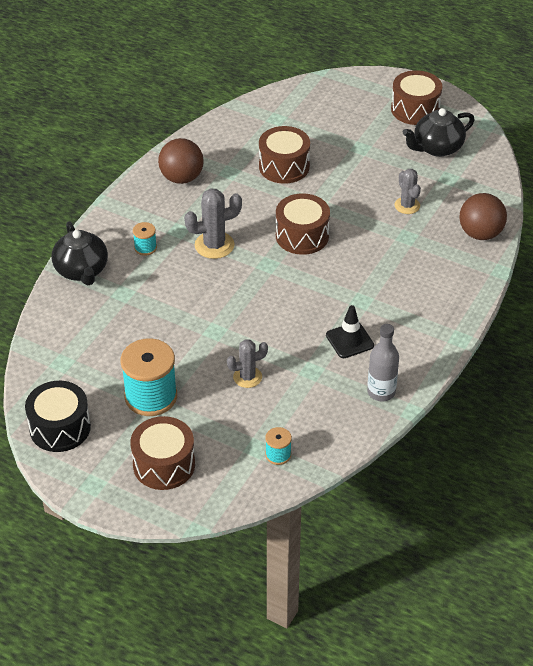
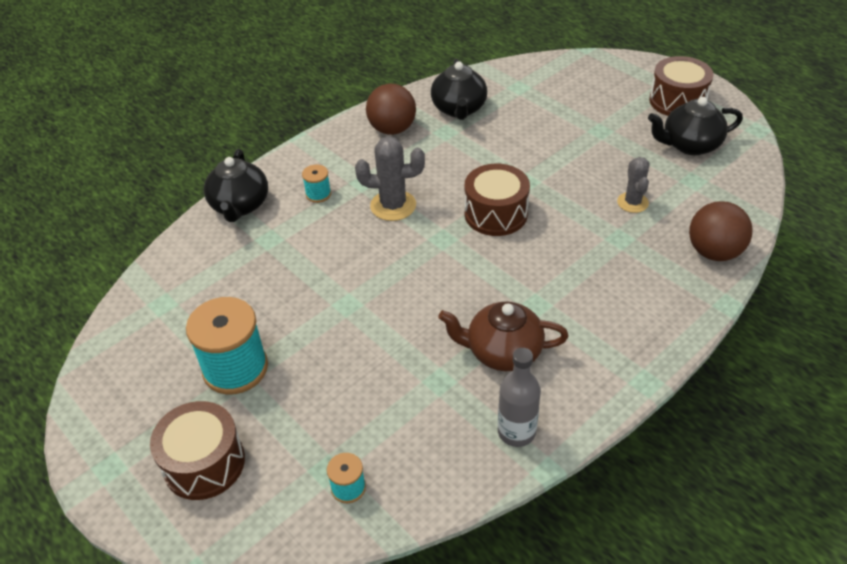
camera: 20 degrees right, 0 degrees up
black drum [25,381,91,452] -> none
grey cactus [227,339,268,388] -> none
brown drum [259,126,310,184] -> none
black traffic cone [326,305,374,358] -> brown teapot [438,301,569,371]
none -> black teapot [431,59,487,120]

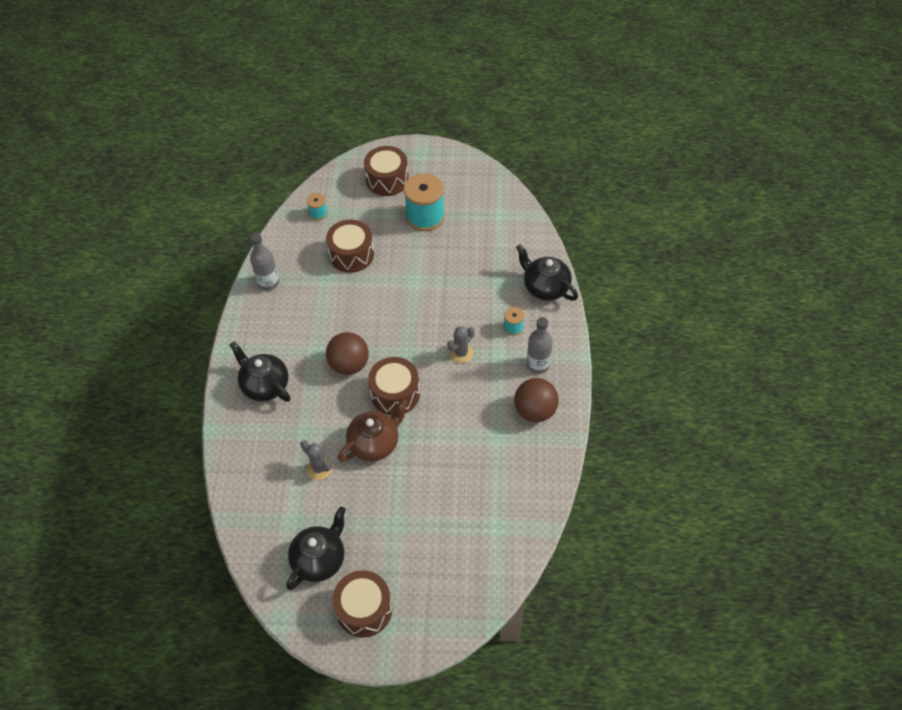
camera: 135 degrees right, 10 degrees up
grey cactus [355,136,425,221] -> grey cactus [447,326,474,363], size x0.67
black teapot [431,59,487,120] -> black teapot moved to [229,341,290,402]
brown teapot [438,301,569,371] -> brown teapot moved to [338,399,408,462]
brown ball [689,201,753,261] -> brown ball moved to [326,332,369,375]
none -> brown drum [326,220,374,273]
none -> grey bottle [527,317,553,374]

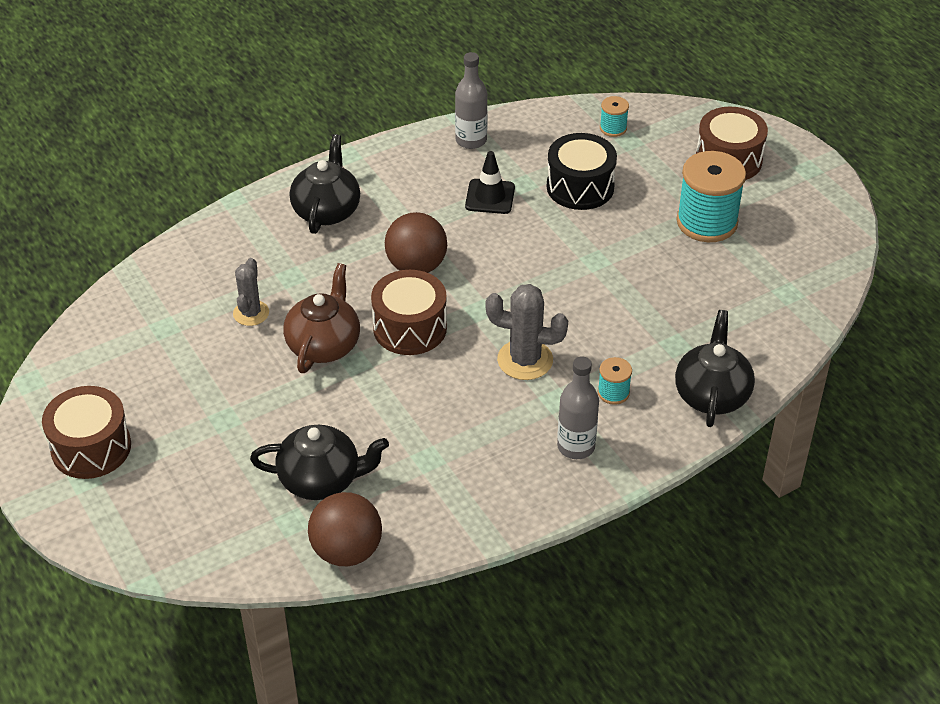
camera: 55 degrees right, 10 degrees down
black teapot [286,507,346,590] -> black teapot moved to [250,425,389,500]
brown drum [326,220,374,273] -> black drum [547,133,617,210]
brown teapot [338,399,408,462] -> brown teapot turned 90 degrees counterclockwise [283,263,360,373]
grey cactus [447,326,474,363] -> grey cactus [486,284,568,380], size x1.50
brown ball [514,378,559,422] -> brown ball moved to [308,492,382,566]
none -> black traffic cone [465,151,515,214]

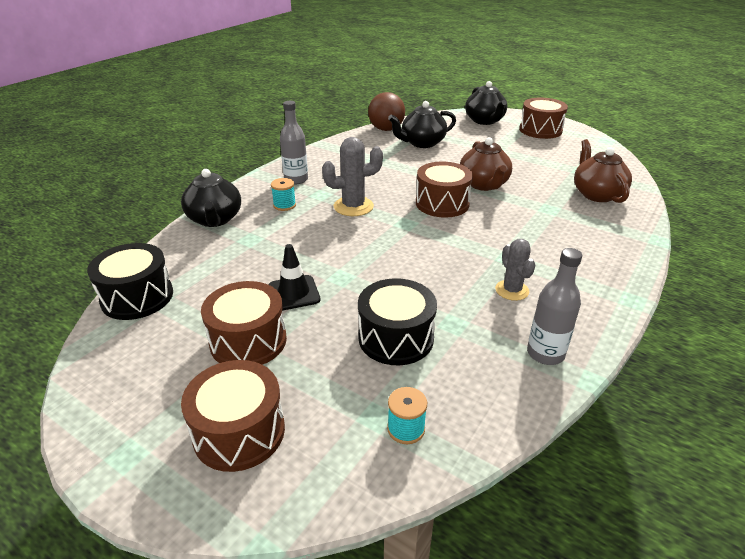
camera: 155 degrees right, 10 degrees down
grey cactus [233,258,269,326] -> grey cactus moved to [495,239,535,301]
black teapot [290,134,360,234] -> black teapot moved to [465,81,508,125]
brown ball [385,212,447,273] -> none
black traffic cone [465,151,515,214] -> black traffic cone moved to [268,244,321,311]
turquoise spool [677,151,746,242] -> brown drum [201,281,287,365]
none -> black drum [87,243,173,320]
none -> brown teapot [574,139,632,203]

